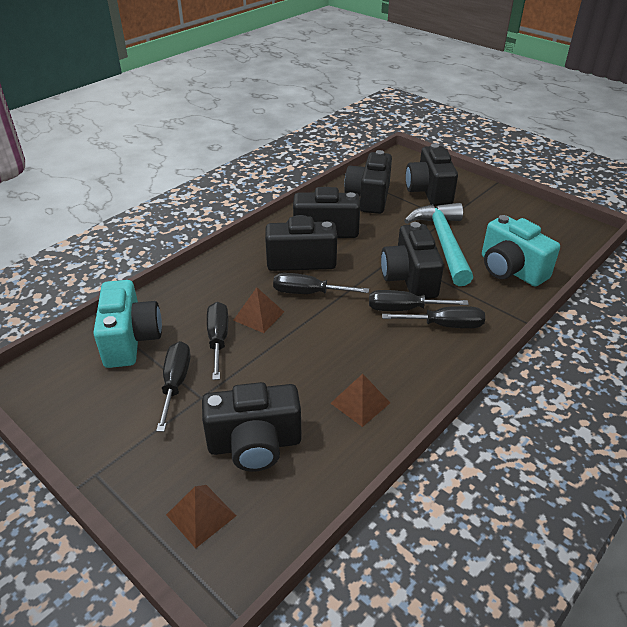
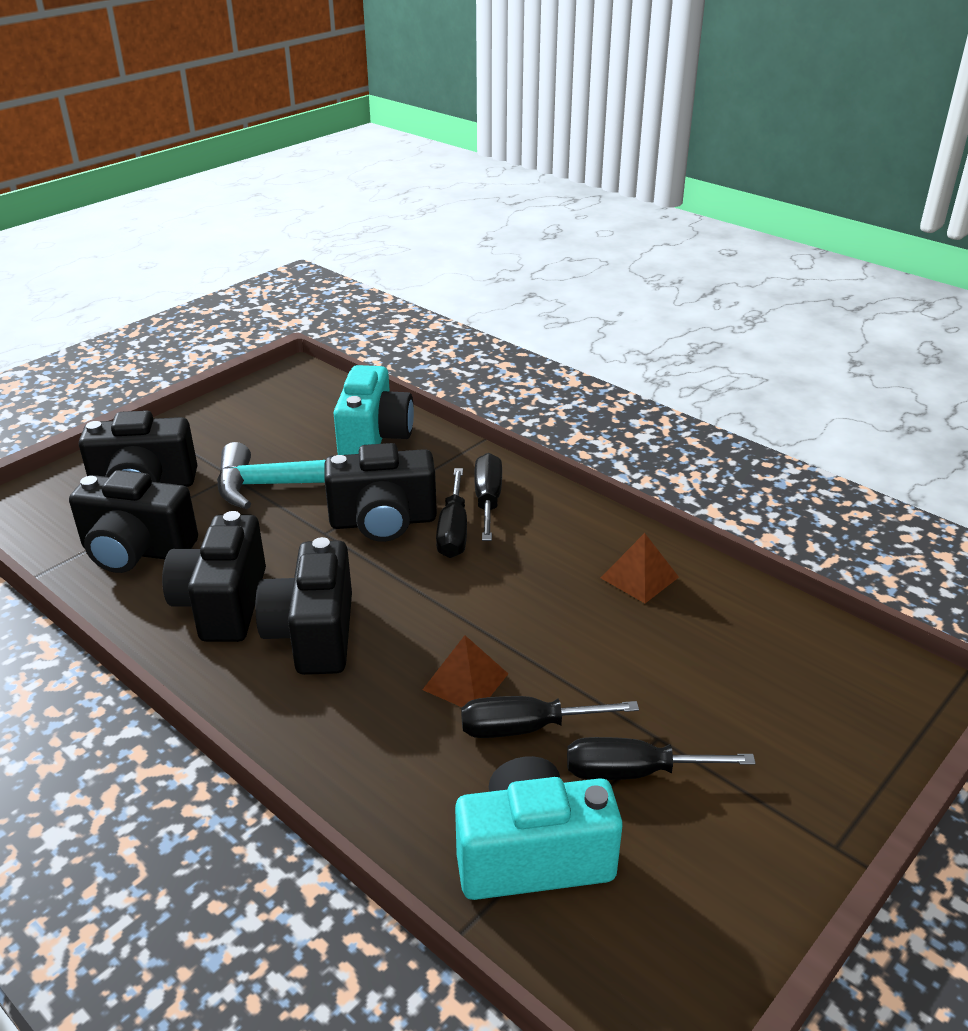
camera: 90 degrees left, 5 degrees down
brown pyramid [166,485,236,548] -> none
black camera [202,382,302,472] -> none
black screwdriver [273,273,369,294] -> none
turquoise camera [482,215,560,287] -> turquoise camera turned 45 degrees counterclockwise [334,365,414,455]

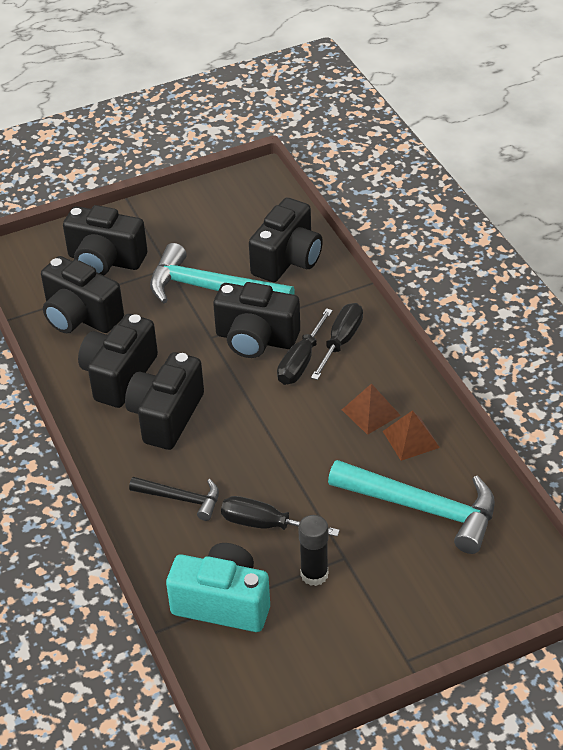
camera: 25 degrees right, 10 degrees up
turquoise camera [334,365,414,455] -> black camera [249,198,323,282]
brown pyramid [422,635,508,707] -> brown pyramid moved to [342,383,400,435]
black screwdriver [567,737,756,780] -> black glue stick [298,515,328,586]
none -> black hammer [129,477,219,521]
none -> turquoise hammer [328,460,495,554]

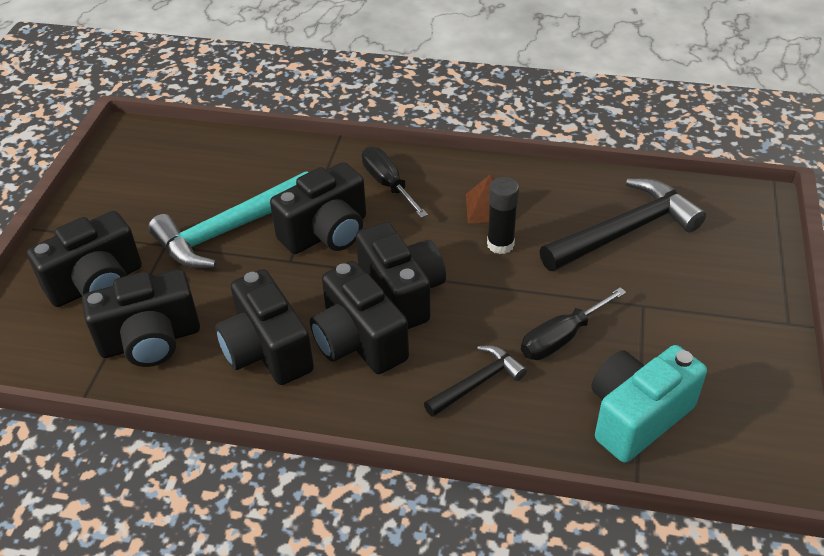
camera: 55 degrees left, 0 degrees up
black camera [249,198,323,282] -> black camera moved to [356,222,446,329]
black screwdriver [277,308,333,385] -> none
black glue stick [298,515,328,586] -> black glue stick moved to [487,177,519,254]
turquoise hammer [328,460,495,554] -> black hammer [539,178,706,271]
brown pyramid [383,410,440,461] -> none

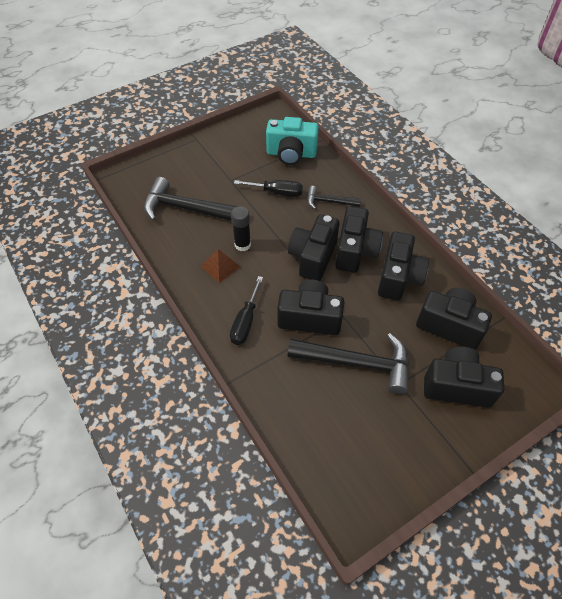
camera: 135 degrees left, 10 degrees up
turquoise hammer [148,172,308,269] -> black hammer [288,333,409,394]

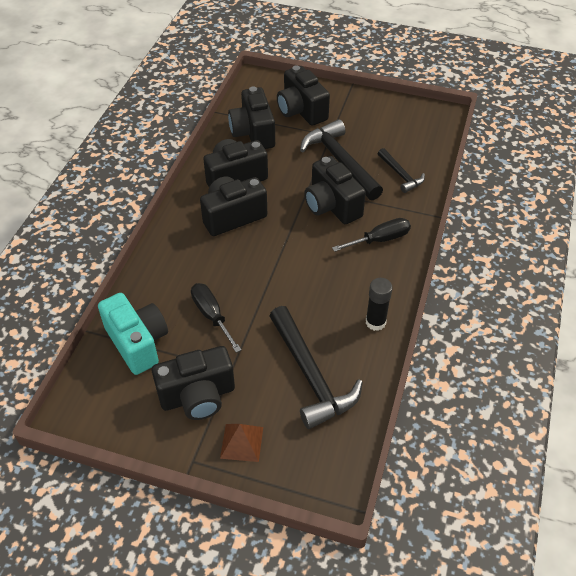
camera: 130 degrees left, 5 degrees down
brown pyramid [201,249,240,283] -> brown pyramid moved to [220,424,263,462]
black glue stick [231,206,251,251] -> black glue stick moved to [366,278,392,331]
black camera [288,215,339,281] -> black camera moved to [152,346,235,420]
black hammer [307,186,361,209] -> black hammer moved to [378,148,425,193]

